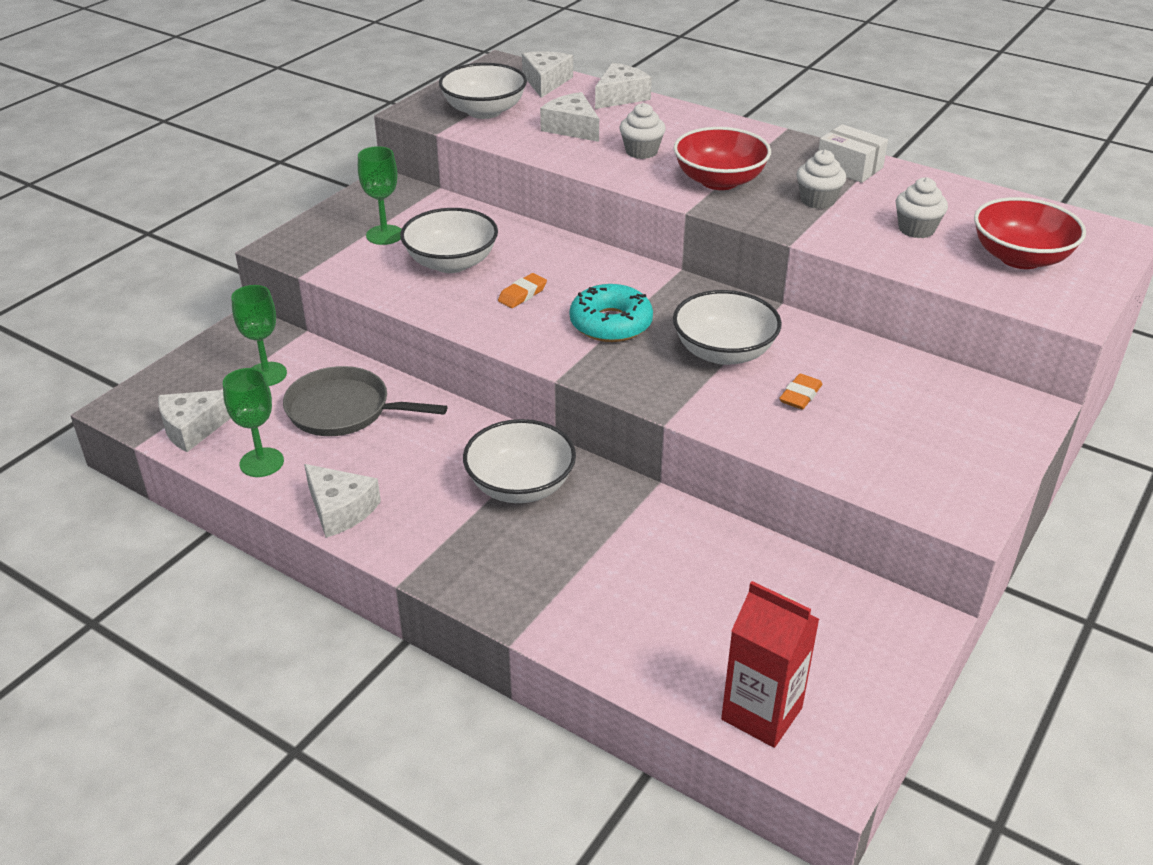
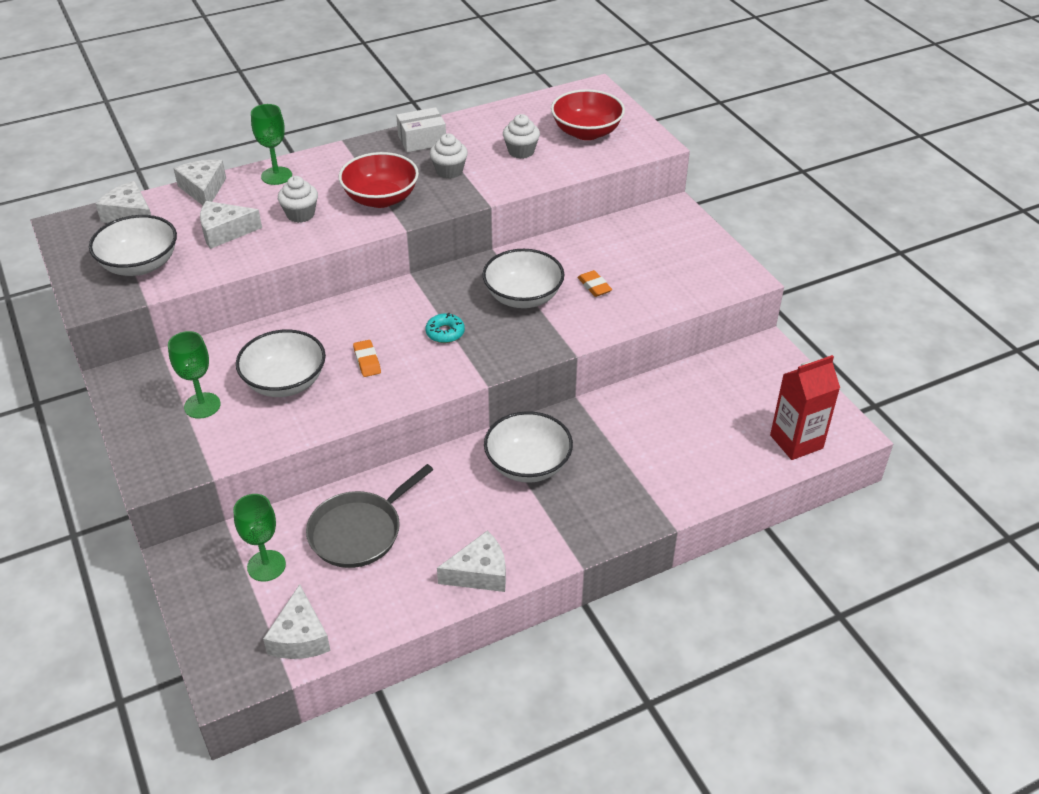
camera: 60 degrees left, 5 degrees up
green goblet [223,368,284,477] -> green goblet moved to [251,104,292,185]
turquoise donut [570,284,653,342] -> turquoise donut [425,312,465,343], size x0.58

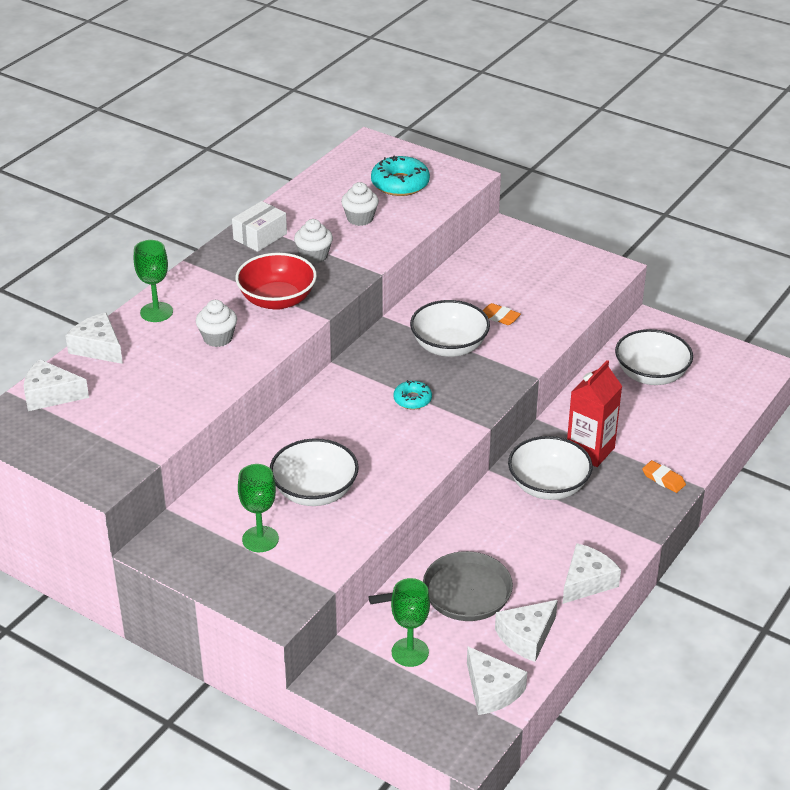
camera: 30 degrees left, 5 degrees down
white bowl [89,215,177,276] -> white bowl moved to [615,329,693,385]
white cheese [200,201,262,249] -> white cheese moved to [495,600,558,662]
grey pan [306,464,433,568] -> grey pan turned 120 degrees counterclockwise [368,551,513,621]
orange eraser [353,340,381,377] -> orange eraser moved to [642,460,686,493]
red bowl [551,89,625,140] -> turquoise donut [371,156,430,196]
red carton [770,355,840,460] -> red carton moved to [567,360,622,467]

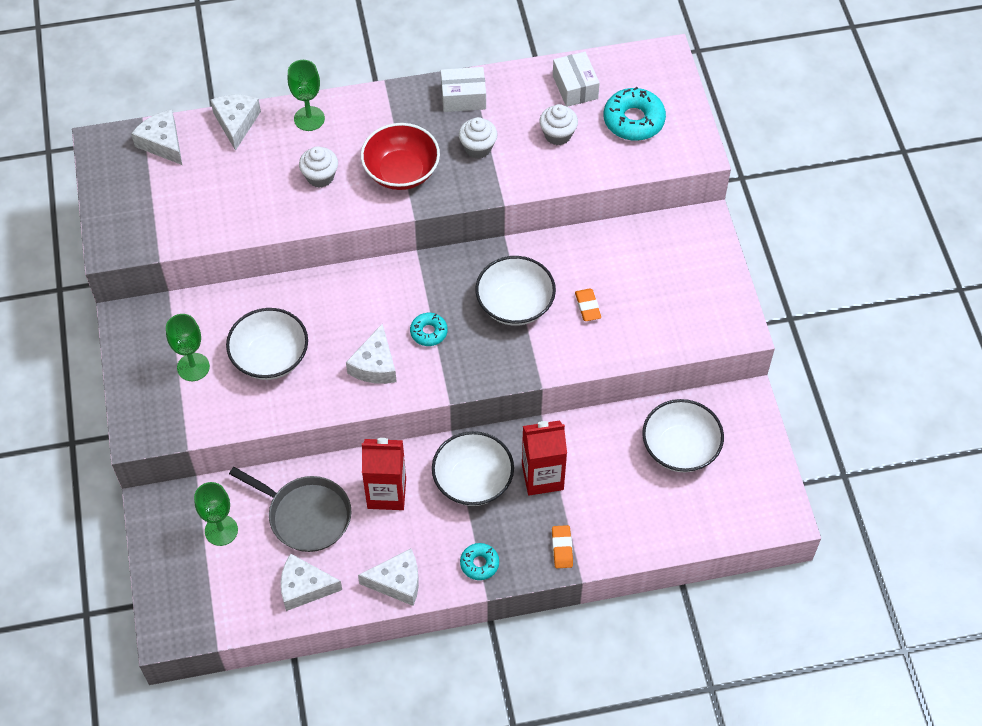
camera: 45 degrees right, 20 degrees up
white cheese [467,647,527,715] -> white cheese moved to [346,324,397,384]
none -> red carton [362,438,406,510]
none -> turquoise donut [460,543,499,580]
none -> white box [553,52,600,107]

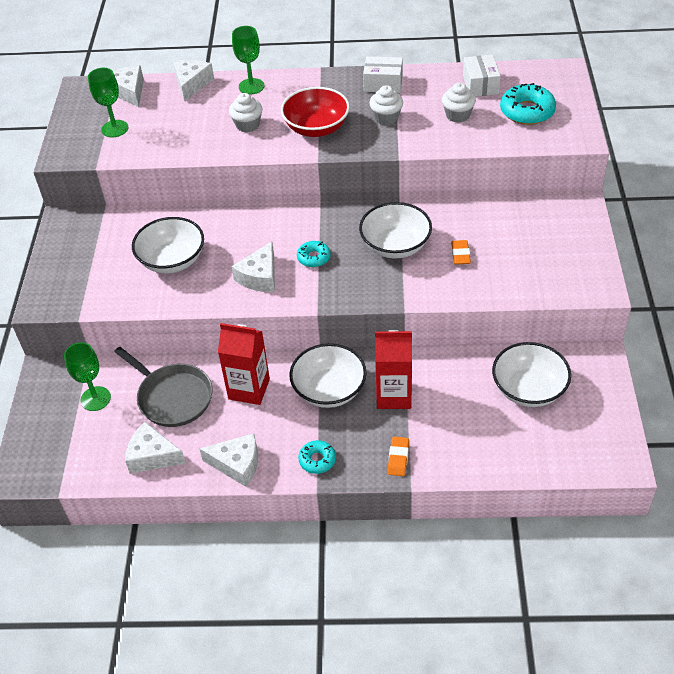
camera: 15 degrees right, 10 degrees down
green goblet [166,314,210,381] -> green goblet moved to [88,68,128,137]

